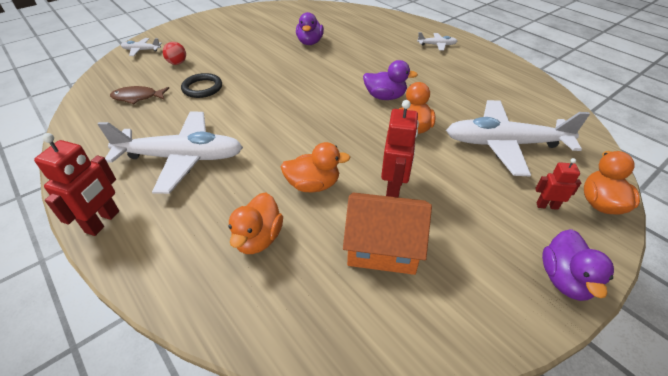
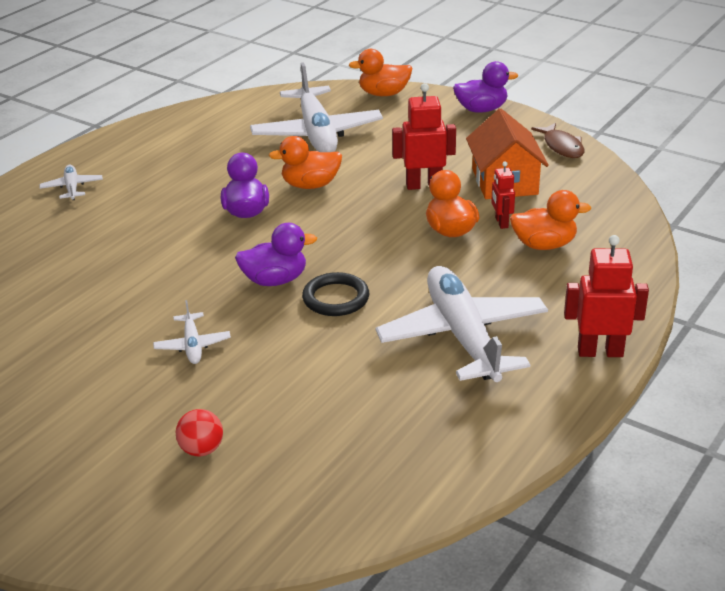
camera: 105 degrees left, 10 degrees down
brown fish [110,86,169,104] -> brown fish moved to [531,123,584,158]
white plane [121,38,162,56] -> white plane moved to [153,300,231,364]
black ring [181,73,222,98] -> black ring moved to [302,272,369,316]
purple duck [296,12,324,45] -> purple duck moved to [235,223,317,286]
red robot [535,158,581,210] -> red robot moved to [491,161,515,229]

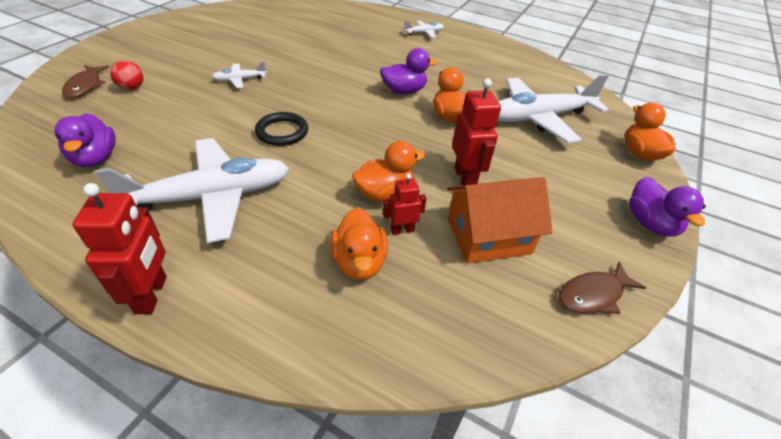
camera: 80 degrees right, 10 degrees up
purple duck [235,223,317,286] -> purple duck moved to [55,113,116,167]
none -> brown fish [62,65,109,98]

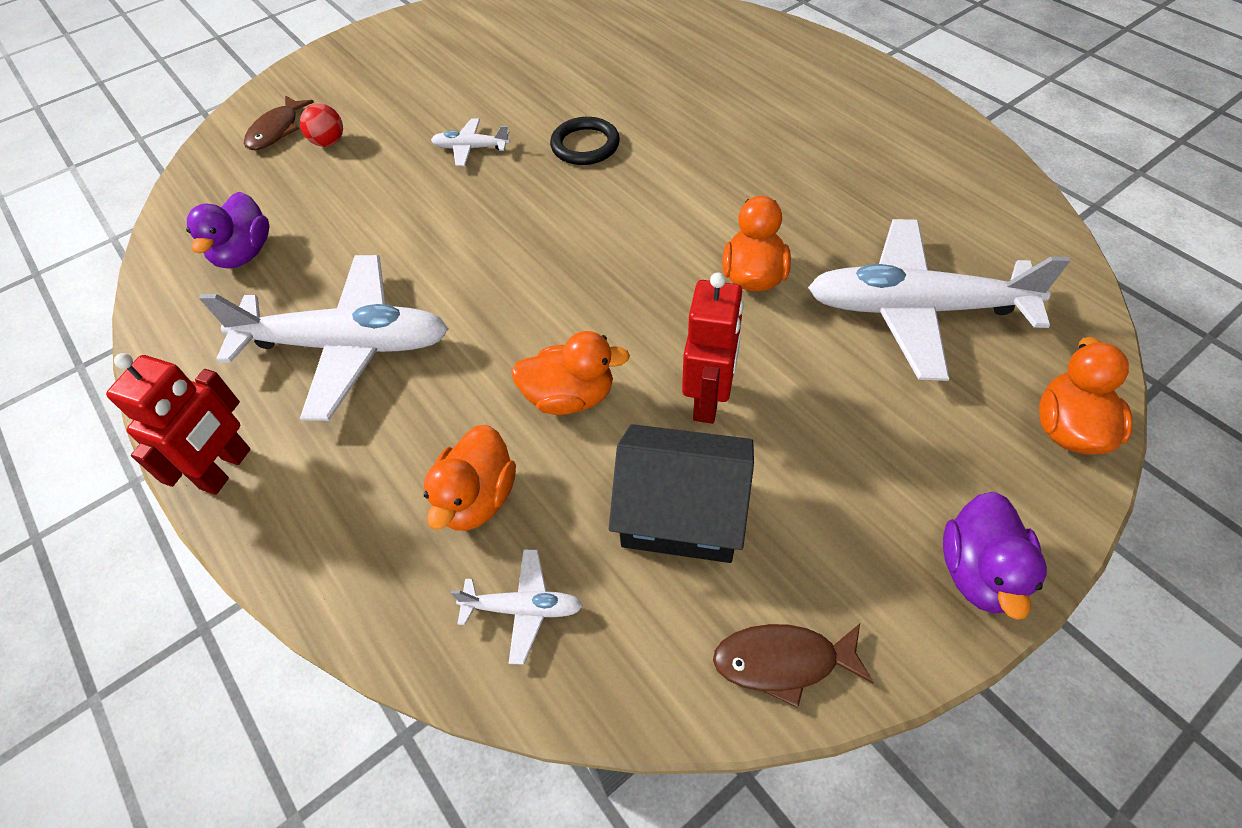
camera: 30 degrees right, 10 degrees up
black ring [255,112,308,146] -> black ring moved to [550,117,620,165]
purple duck [380,48,437,94] -> none
red robot [383,173,427,235] -> none
white plane [404,21,444,38] -> white plane moved to [451,549,583,665]
orange house [447,177,553,264] -> black house [609,424,754,563]

